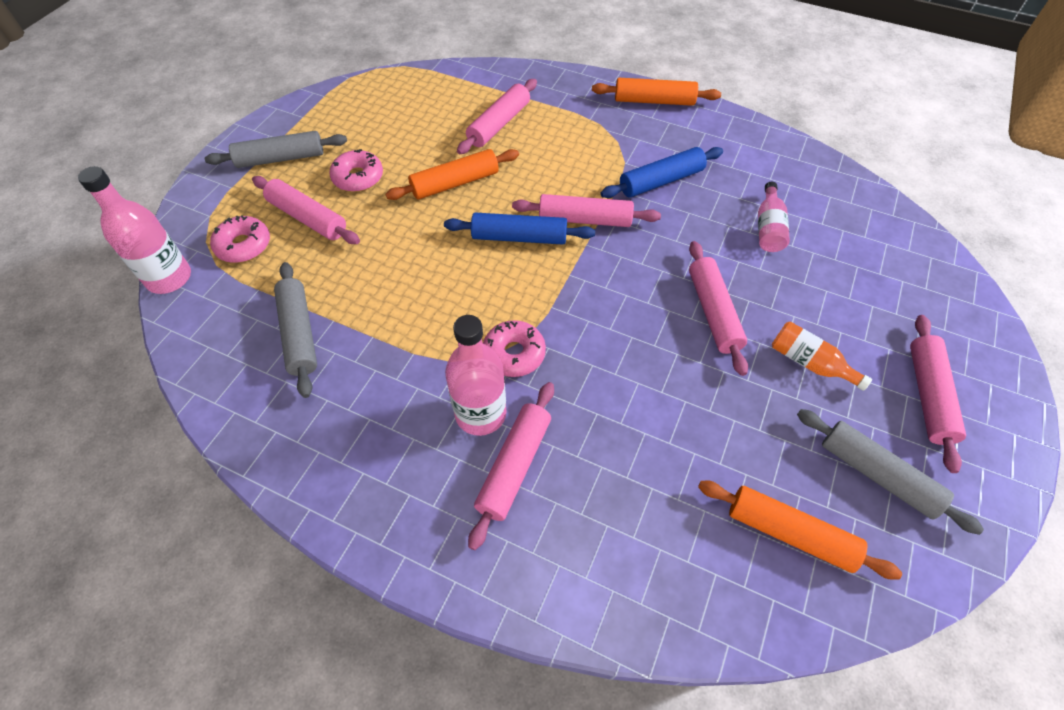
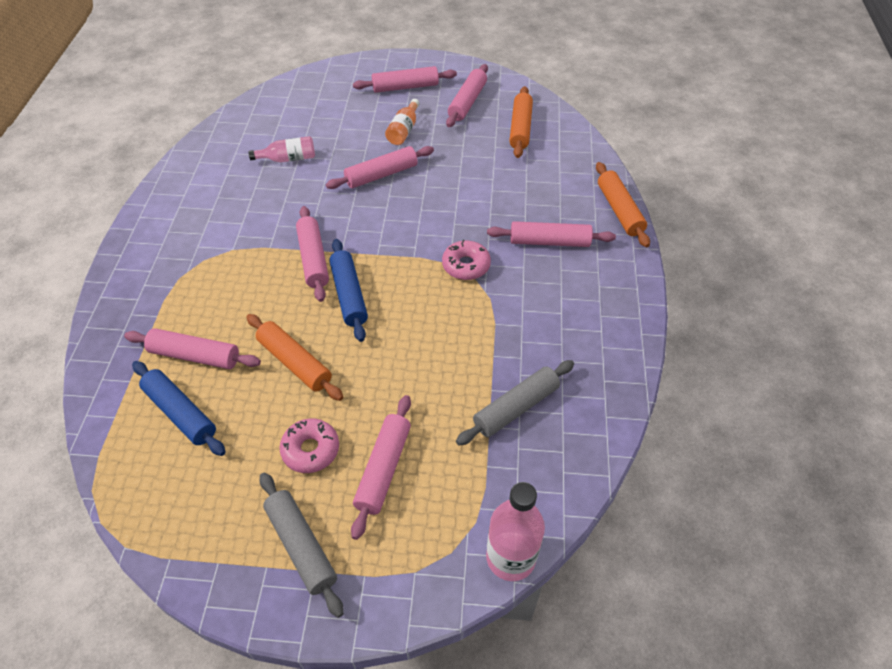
camera: 110 degrees left, 5 degrees down
pink donut [210,216,270,263] -> none
pink bottle [445,315,506,436] -> none
orange rolling pin [592,78,721,106] -> orange rolling pin moved to [596,162,650,247]
blue rolling pin [600,147,723,198] -> blue rolling pin moved to [132,361,226,456]
grey rolling pin [797,409,984,535] -> pink rolling pin [446,64,488,127]

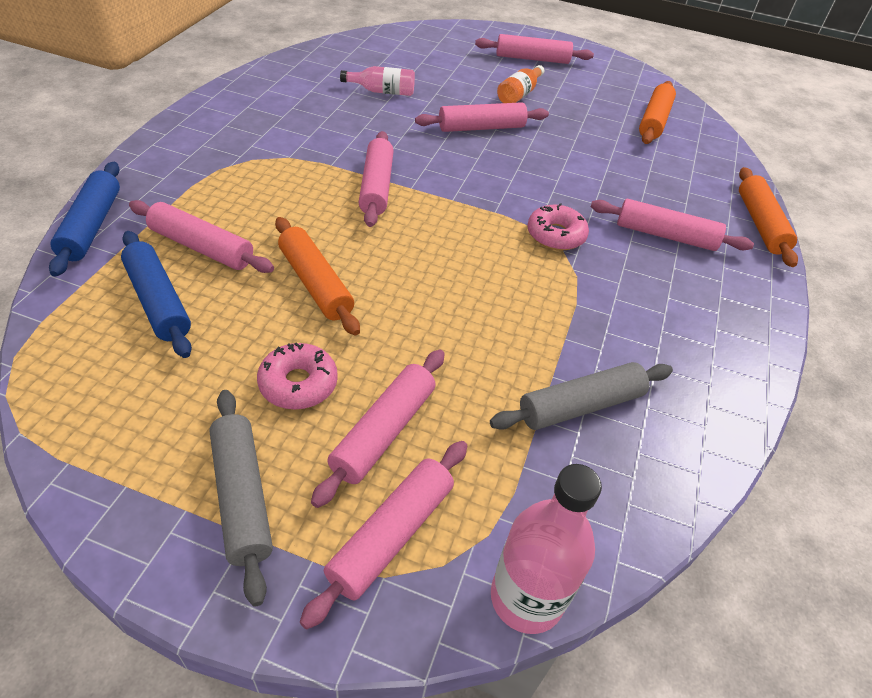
camera: 10 degrees right, 5 degrees down
blue rolling pin [329,239,368,342] -> blue rolling pin moved to [49,162,120,277]
pink rolling pin [446,64,488,127] -> pink rolling pin moved to [300,441,467,629]

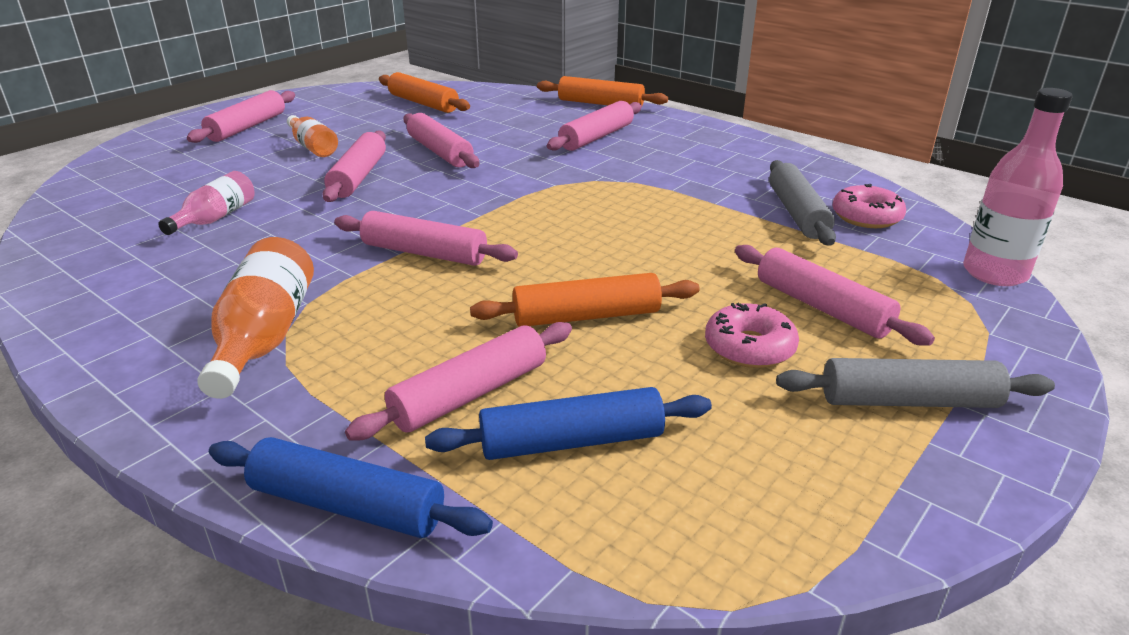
camera: 65 degrees left, 15 degrees down
pink rolling pin [300,441,467,629] -> pink rolling pin moved to [403,113,480,168]
pink donut [527,203,589,251] -> pink donut moved to [832,184,906,228]
none -> orange bottle [197,237,314,399]

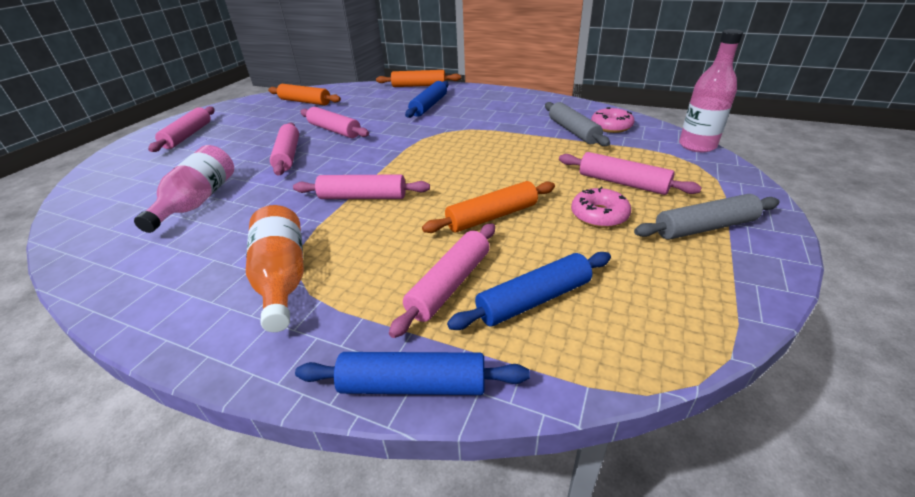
camera: 15 degrees left, 5 degrees up
pink bottle [158,171,255,235] -> pink bottle [134,145,234,233], size x1.57
orange bottle [287,115,338,157] -> none
pink rolling pin [547,101,642,151] -> blue rolling pin [405,81,449,118]

